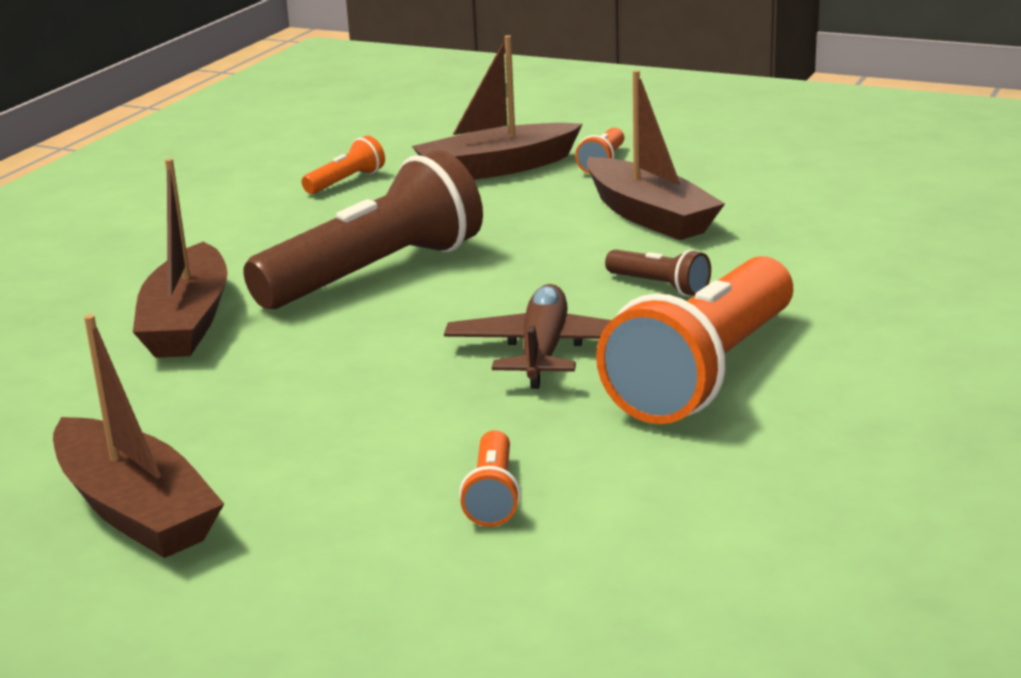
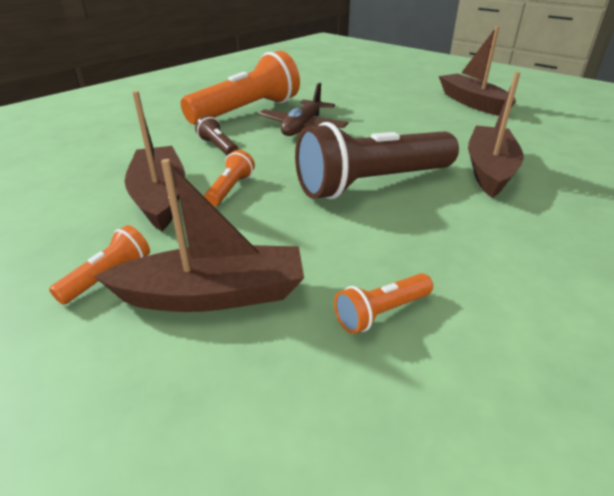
camera: 165 degrees left, 10 degrees up
orange flashlight [459,430,521,527] -> orange flashlight moved to [204,150,255,206]

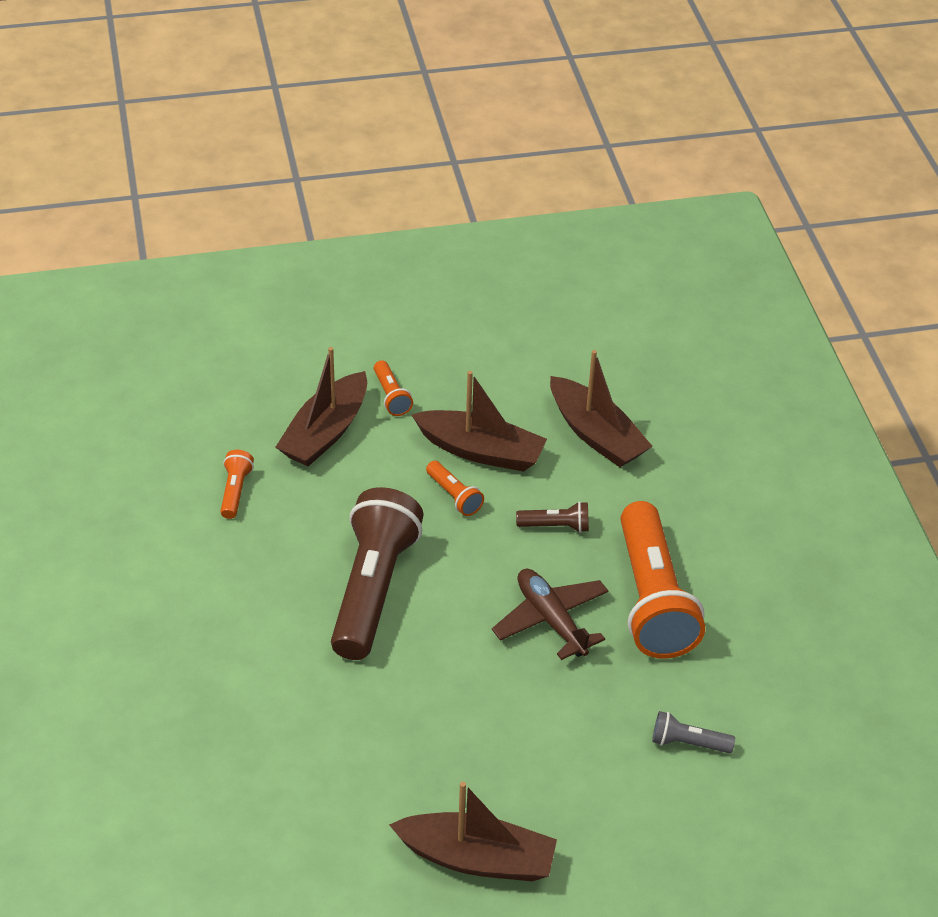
camera: 125 degrees right, 10 degrees up
brown boat [468,72,524,198] -> brown boat moved to [550,350,653,467]
none -> grey flashlight [652,711,735,753]

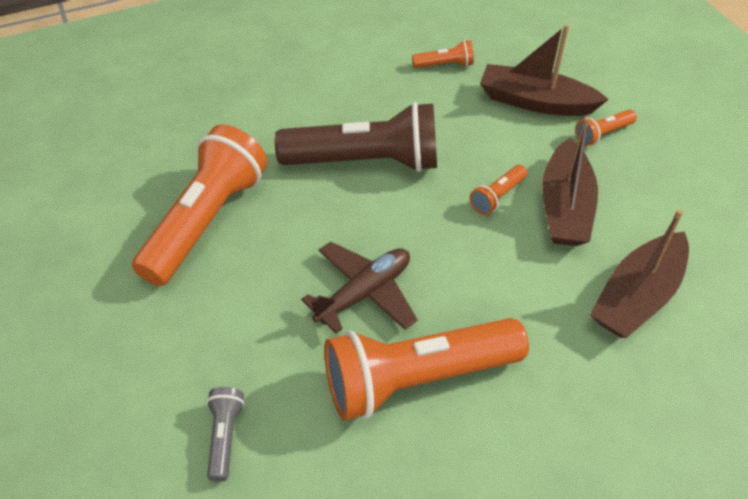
camera: 80 degrees right, 5 degrees up
brown boat [389,782,557,882] -> none
brown flashlight [516,501,589,533] -> none
none -> orange flashlight [132,125,268,286]

